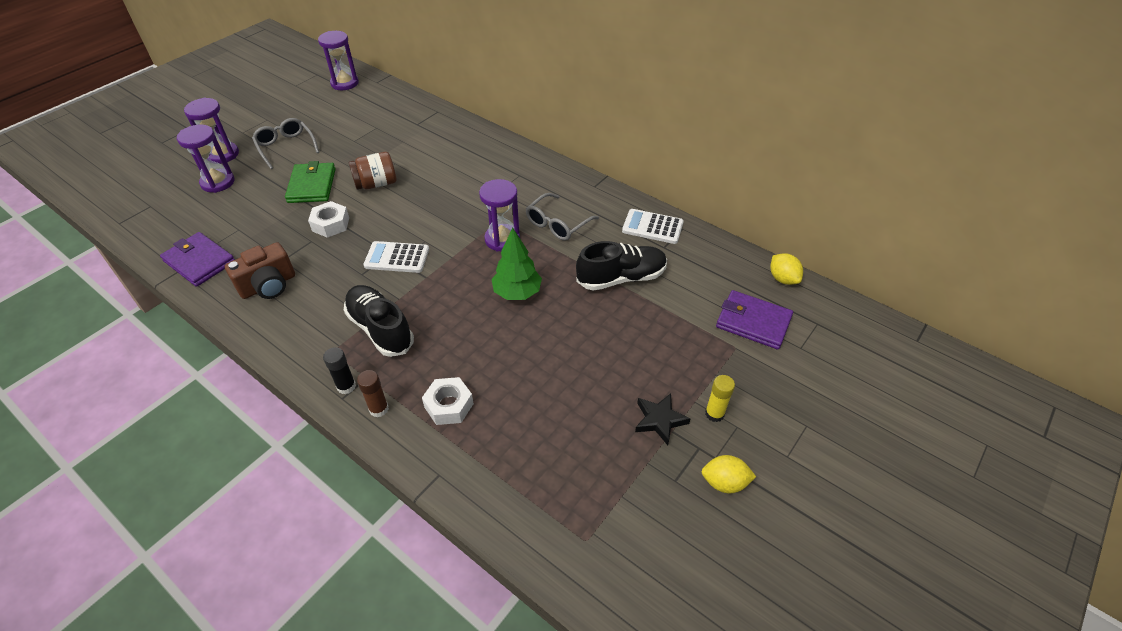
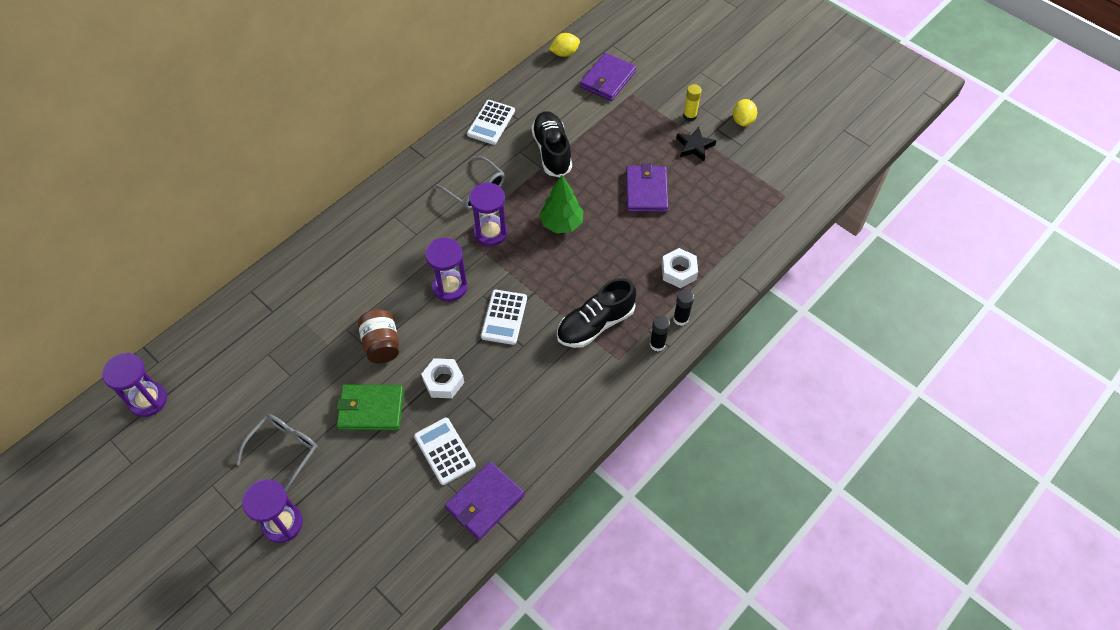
camera: 85 degrees left, 10 degrees up
purple hourglass [177,125,235,193] -> purple hourglass moved to [425,238,468,302]
brown camera [225,242,295,299] -> none
grey glasses [252,118,319,169] -> grey glasses turned 150 degrees clockwise [236,414,318,492]
brown glue stick [357,370,389,417] -> black glue stick [673,290,694,326]
none -> white calculator [414,417,476,485]
none -> purple wallet [626,163,668,212]

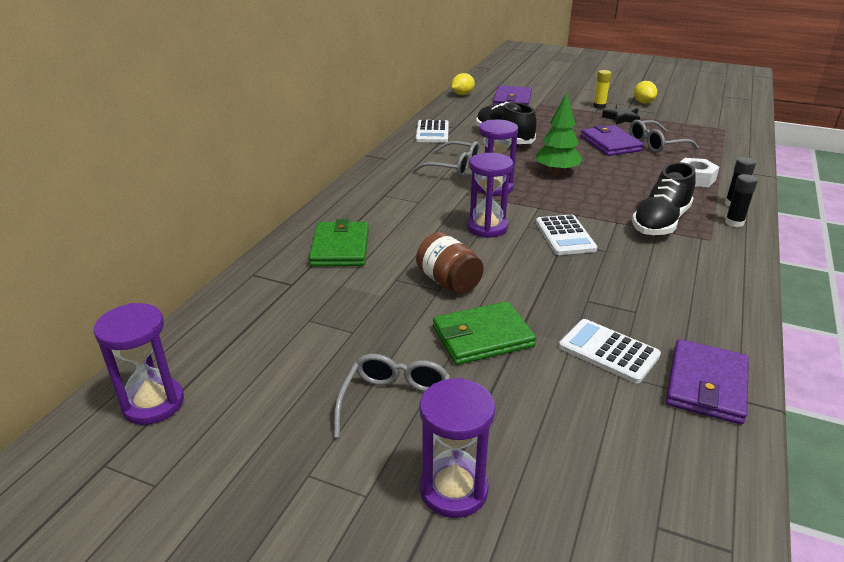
camera: 20 degrees left, 25 degrees down
white nut [421,358,464,398] -> none
none -> green wallet [309,219,369,266]
none -> grey glasses [629,120,699,153]

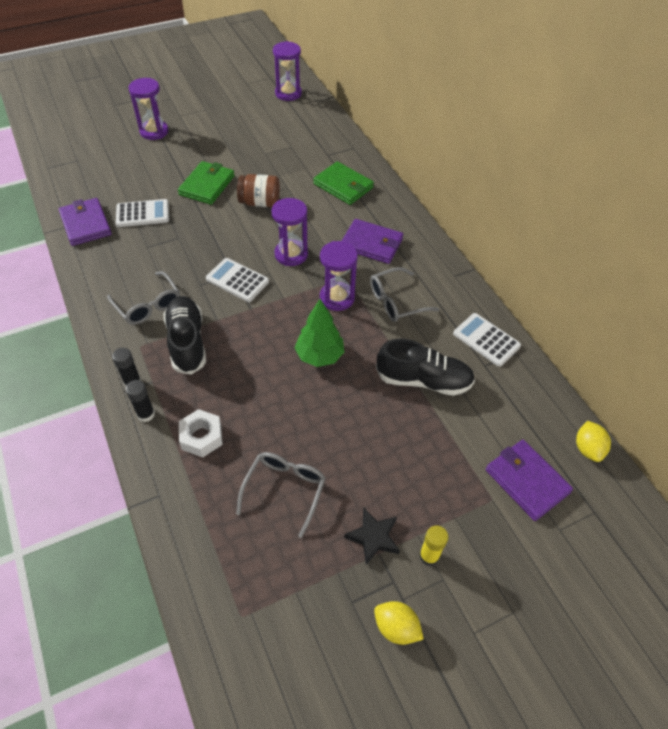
camera: 130 degrees right, 20 degrees up
grey glasses [334,354,450,449] -> grey glasses moved to [107,271,180,325]
purple wallet [581,125,644,156] -> purple wallet moved to [342,219,403,264]

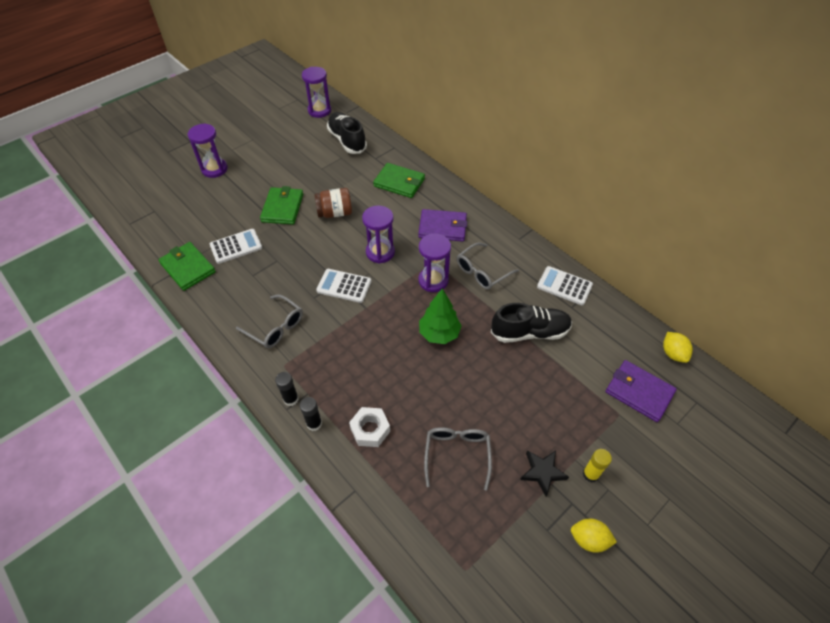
camera: 15 degrees left, 0 degrees up
purple wallet [59,198,112,246] -> green wallet [158,242,216,291]
black shoe [163,296,206,375] -> black shoe moved to [327,112,367,154]

